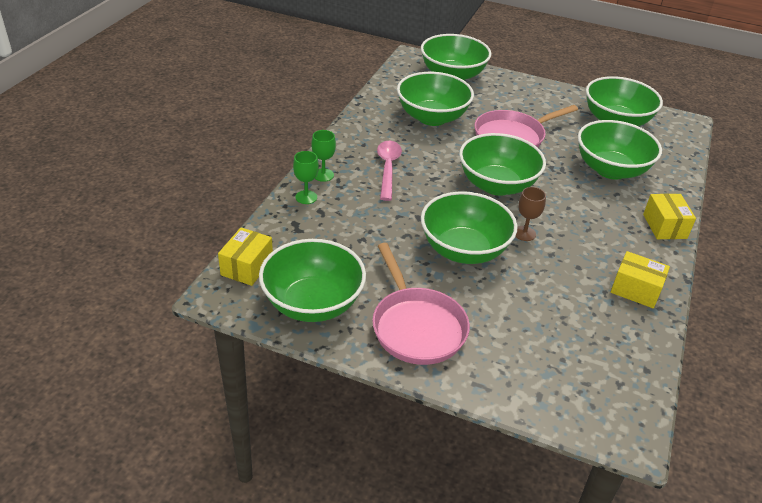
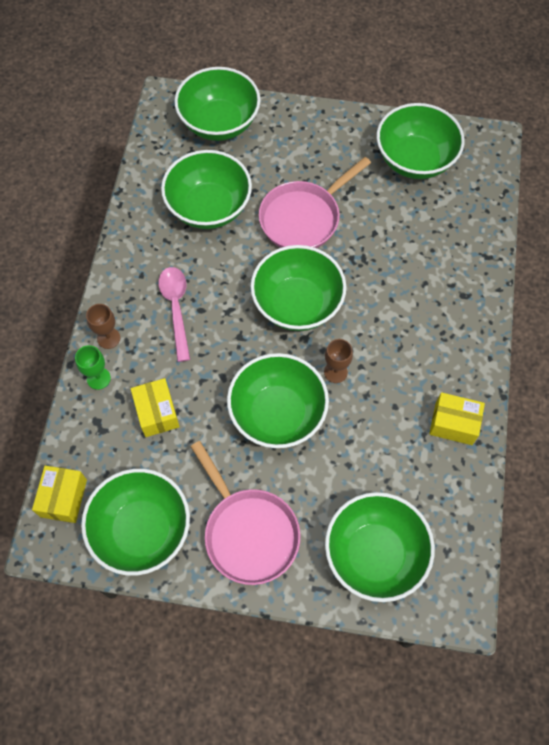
camera: 10 degrees left, 25 degrees up
green goblet [311,130,336,182] -> brown goblet [86,304,120,349]
green bowl [578,120,662,180] -> green bowl moved to [325,492,435,602]
yellow box [643,194,696,239] -> yellow box moved to [131,378,180,437]

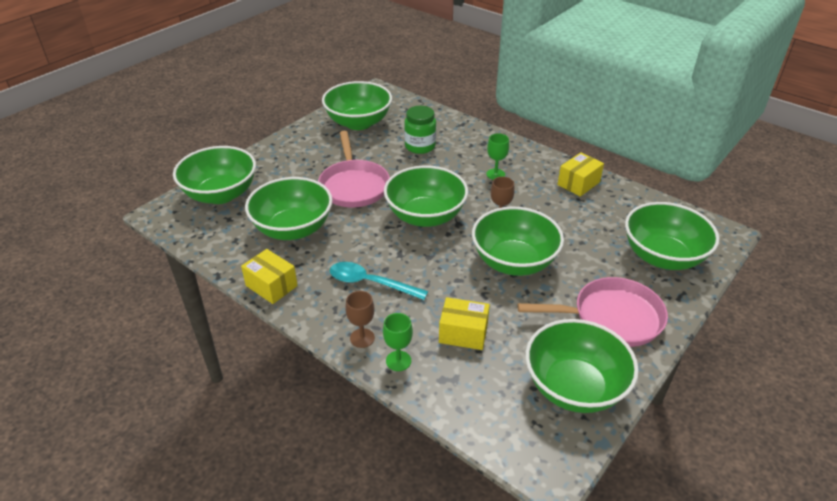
camera: 60 degrees left, 25 degrees down
yellow box [32,466,87,523] -> yellow box moved to [241,249,298,304]
pink spoon [158,267,190,362] -> turquoise spoon [330,262,428,300]
none -> green jar [404,106,436,154]
none -> green goblet [486,134,509,180]

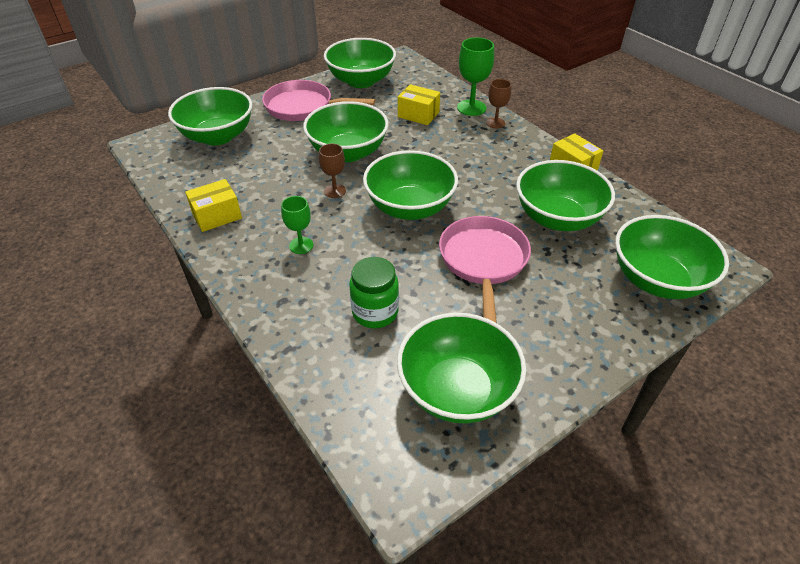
camera: 165 degrees left, 5 degrees up
turquoise spoon [330,262,428,300] -> none
green goblet [383,313,413,371] -> green goblet [457,37,494,116], size x1.59

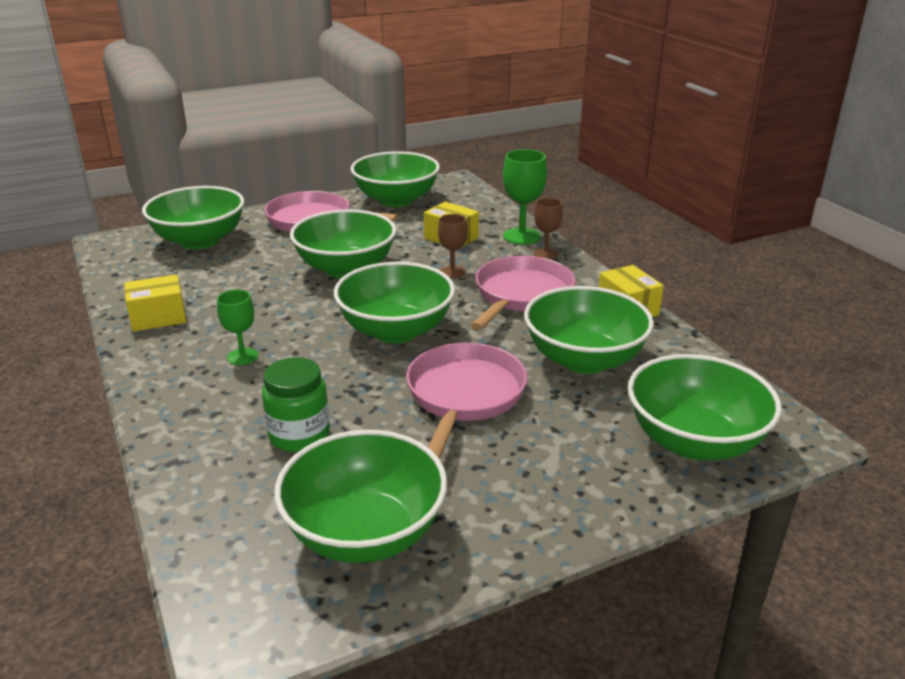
camera: 10 degrees right, 15 degrees down
brown goblet [319,143,346,198] -> brown goblet moved to [438,214,468,278]
none -> pink pan [471,256,575,330]

